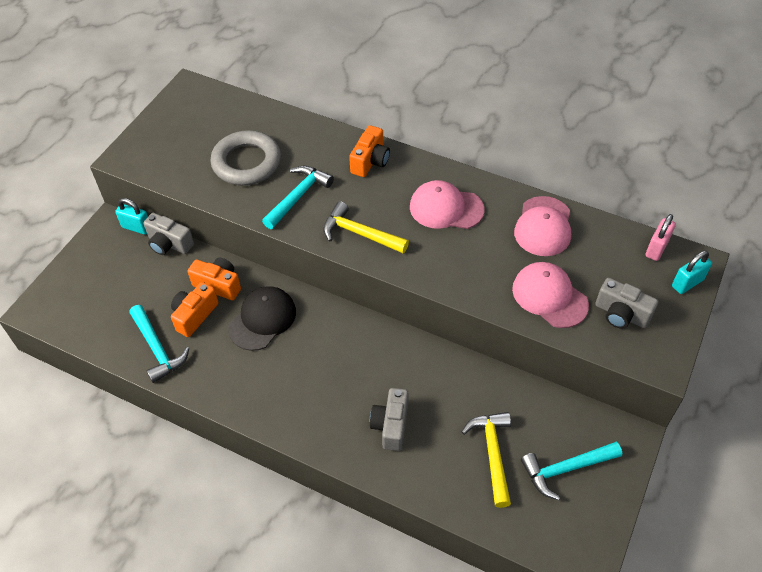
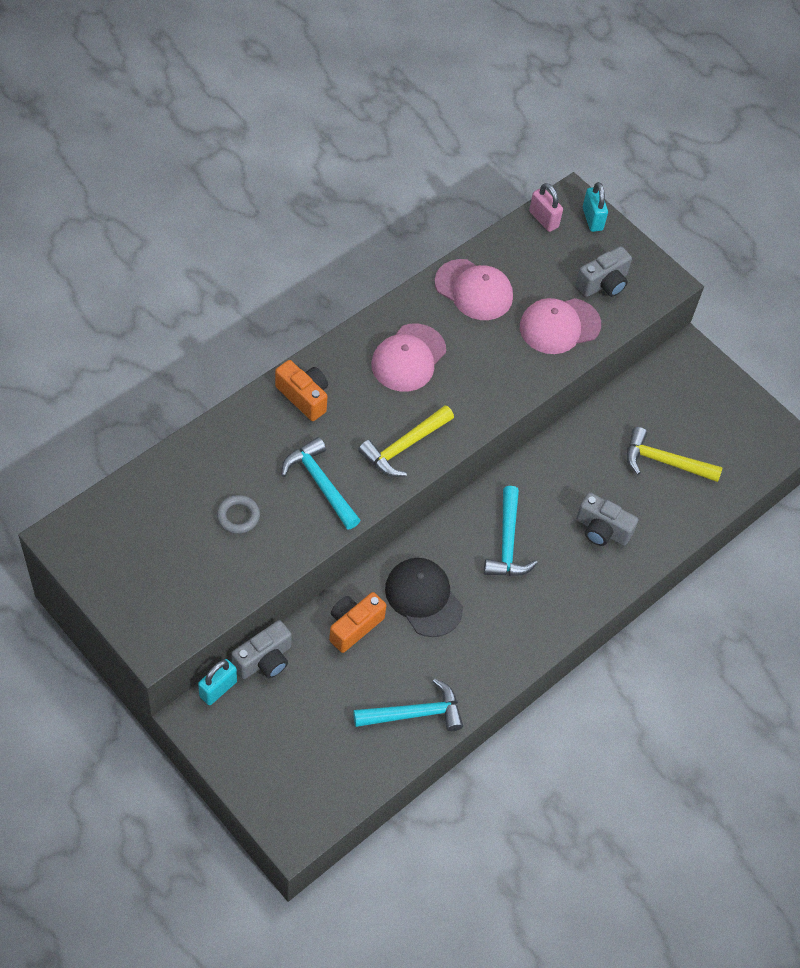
camera: 75 degrees left, 5 degrees up
orange camera [171,282,219,337] -> none
grey ring [210,131,281,185] -> grey ring [217,495,260,534], size x0.48
turquoise hammer [521,442,622,500] -> turquoise hammer moved to [484,486,538,576]

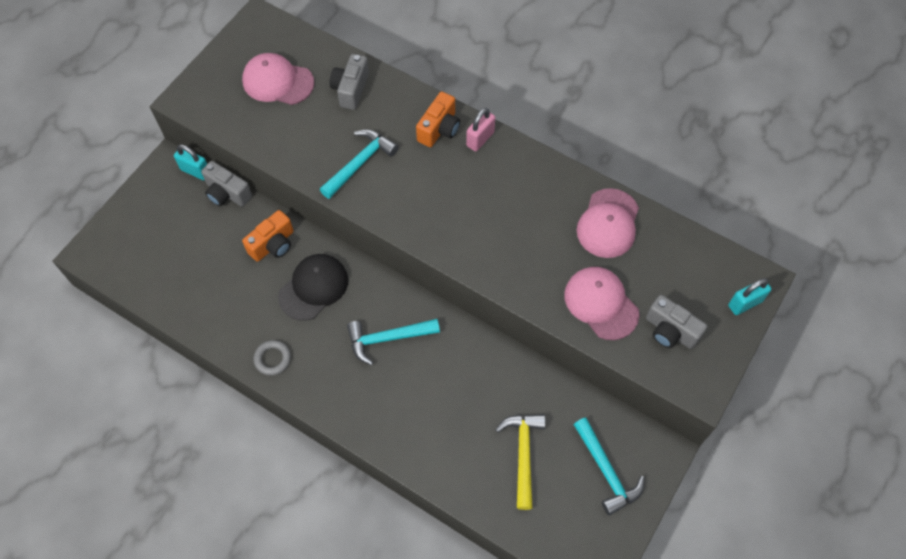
camera: 80 degrees right, 5 degrees up
grey ring [217,495,260,534] -> grey ring moved to [253,340,291,376]
orange camera [329,592,386,653] -> orange camera turned 105 degrees clockwise [242,210,294,262]
turquoise hammer [353,678,463,731] -> turquoise hammer moved to [573,417,645,516]
yellow hammer [358,405,454,477] -> none
pink cap [371,323,446,392] -> pink cap moved to [242,53,314,105]
pink padlock [529,183,563,232] -> pink padlock moved to [466,108,495,152]
grey camera [576,492,638,546] -> grey camera moved to [330,54,369,110]

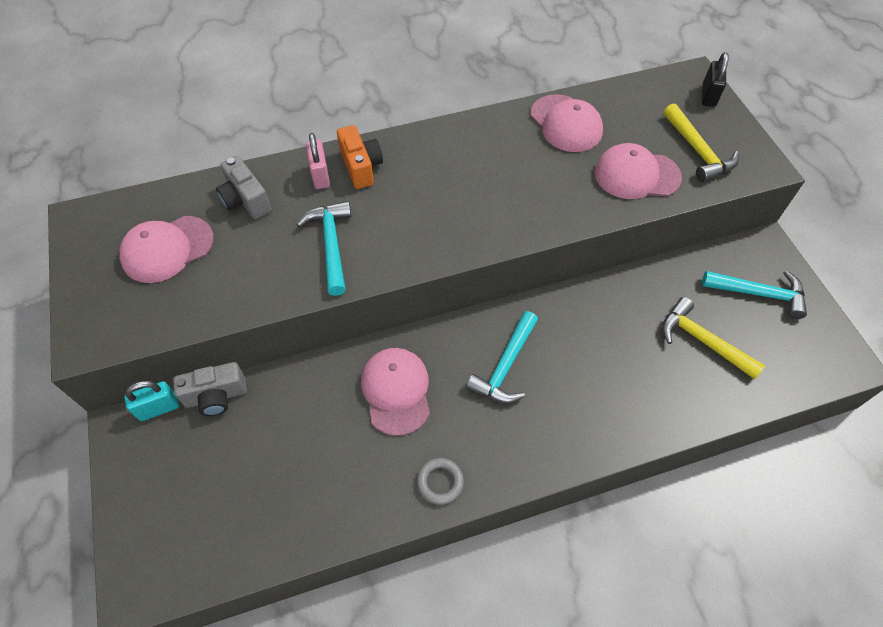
camera: 50 degrees left, 5 degrees down
orange camera [242,210,294,262] -> none
black cap [278,254,348,321] -> pink cap [361,348,430,436]
pink padlock [466,108,495,152] -> pink padlock moved to [306,133,330,189]
grey camera [646,295,707,349] -> yellow hammer [663,104,739,182]
turquoise padlock [728,278,771,315] -> black padlock [702,52,729,107]

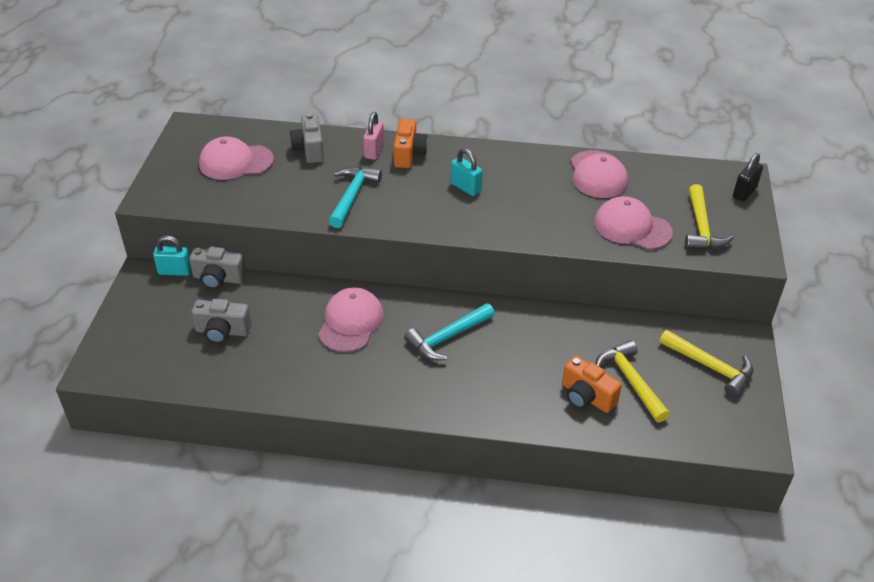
camera: 25 degrees right, 15 degrees down
grey ring [417,458,464,505] -> none
turquoise hammer [702,270,807,319] -> yellow hammer [659,330,753,397]
none -> grey camera [191,299,251,344]
none -> turquoise padlock [451,148,482,196]
none -> orange camera [562,356,622,413]

